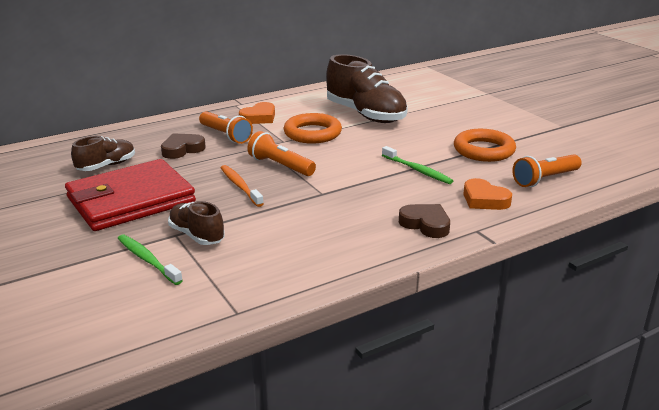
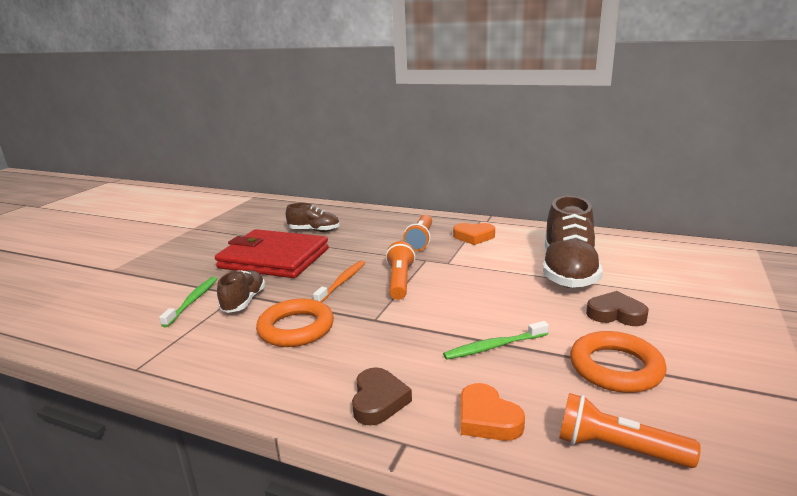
camera: 55 degrees right, 5 degrees down
brown heart [161,133,206,159] -> brown heart moved to [586,291,649,326]
orange ring [284,113,342,144] -> orange ring moved to [256,298,334,347]
green toothbrush [382,146,453,184] -> green toothbrush turned 60 degrees clockwise [443,321,549,360]
orange heart [463,178,512,210] -> orange heart turned 45 degrees counterclockwise [461,383,525,441]

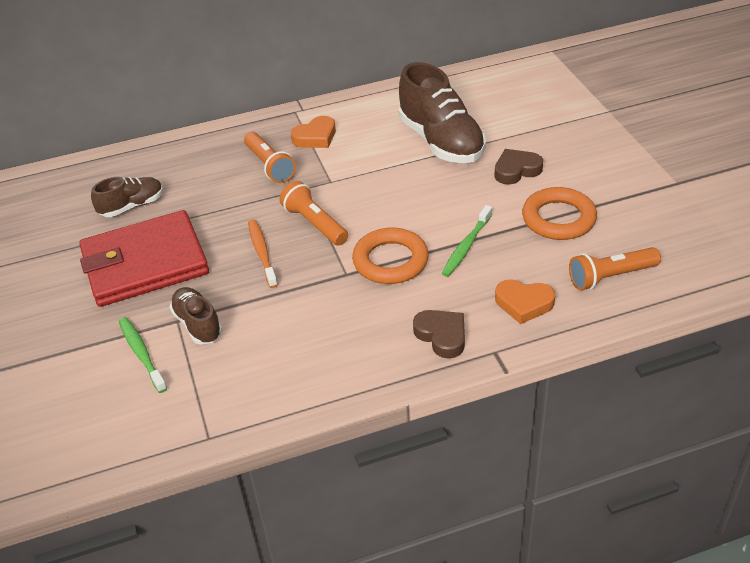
camera: 40 degrees left, 20 degrees up
orange ring [256,298,334,347] -> orange ring moved to [352,228,429,284]

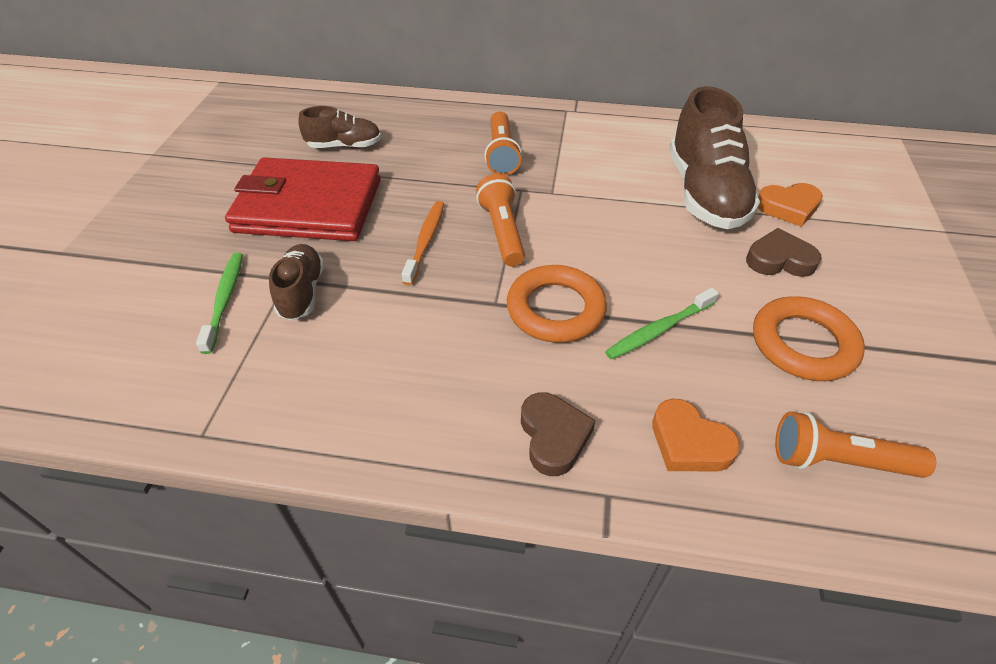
camera: 25 degrees right, 5 degrees up
orange heart [291,116,336,148] -> orange heart moved to [758,183,823,227]

